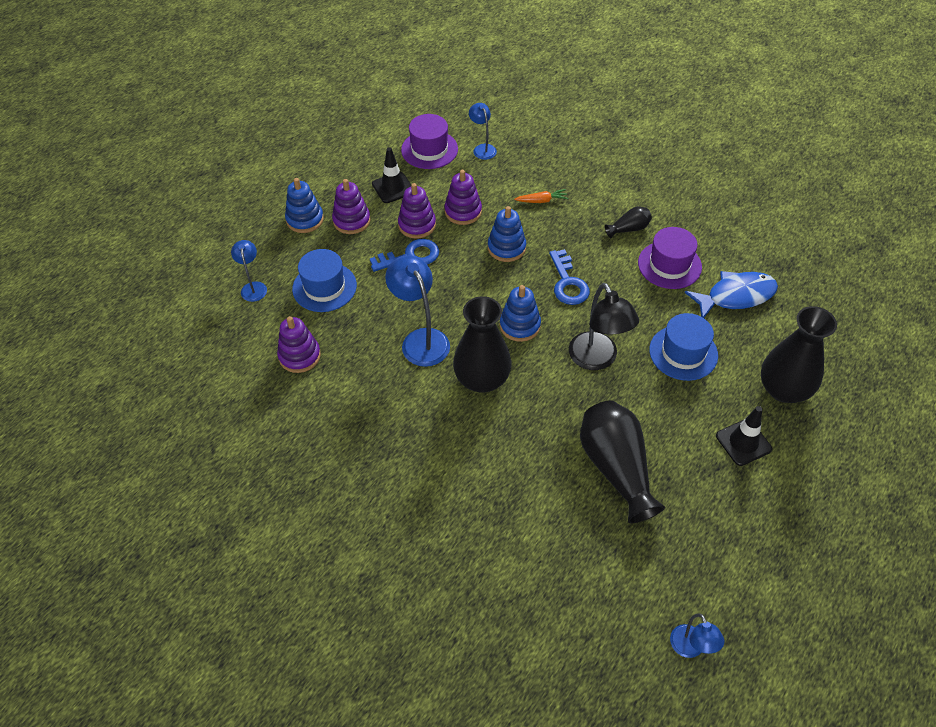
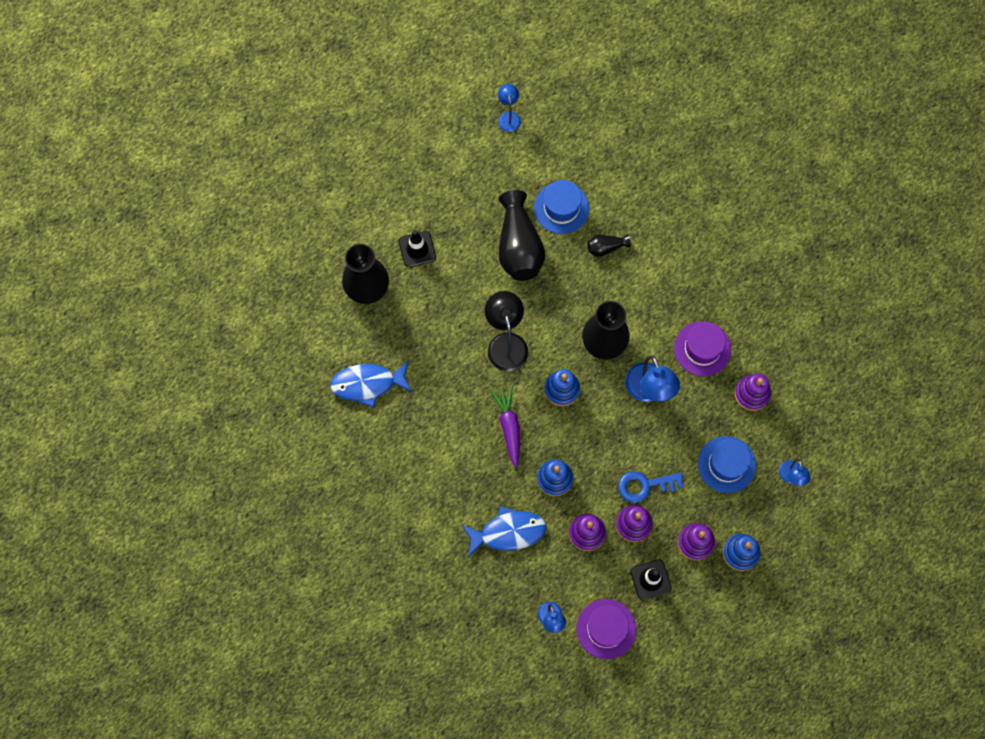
camera: 170 degrees left, 20 degrees up
orange carrot [514,189,568,203] -> blue fish [461,506,546,557]
blue key [549,249,590,305] -> purple carrot [491,386,520,468]
black vase [605,206,652,238] -> black vase moved to [587,234,631,257]
purple hat [638,227,702,289] -> purple hat moved to [674,321,731,376]
blue hat [649,313,718,381] -> blue hat moved to [534,180,590,234]

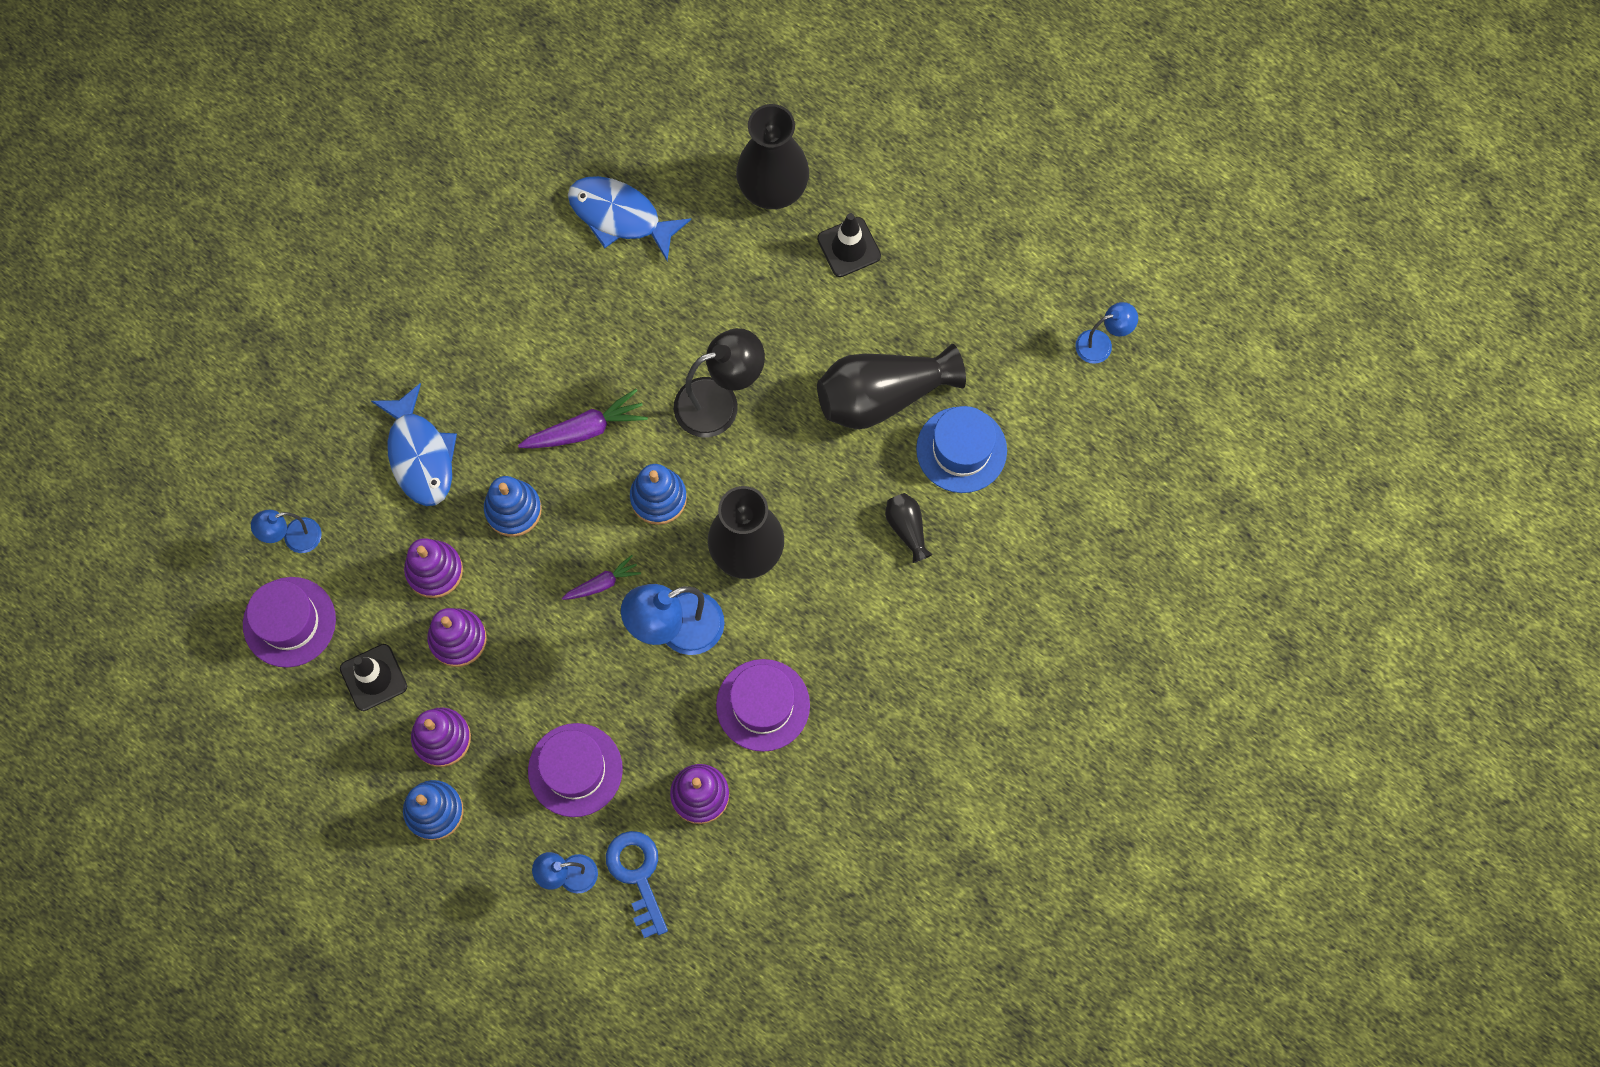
camera: 80 degrees right, 0 degrees up
blue fish [330,360,412,408] -> blue fish turned 45 degrees counterclockwise [568,176,691,261]
blue key [618,471,684,503] -> blue key moved to [606,831,668,938]
blue hat [698,436,756,493] -> purple hat [528,723,623,817]
none -> purple carrot [562,555,641,600]

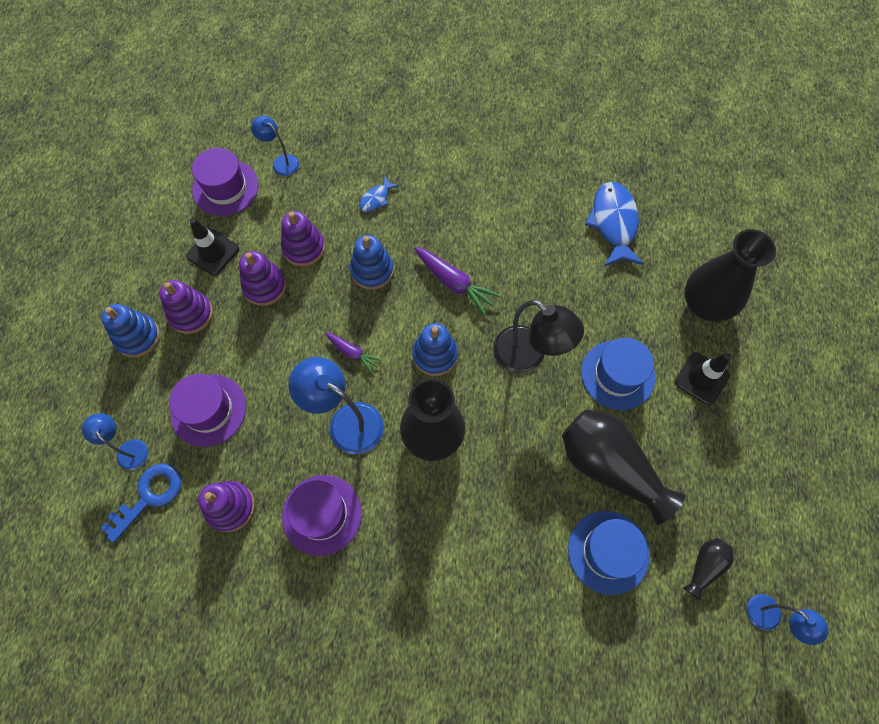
camera: 60 degrees right, 5 degrees down
blue fish [371,383,457,506] -> blue fish [359,177,399,212], size x0.49
black vase [885,493,933,563] -> black vase moved to [683,538,734,601]
none -> blue hat [581,338,655,410]

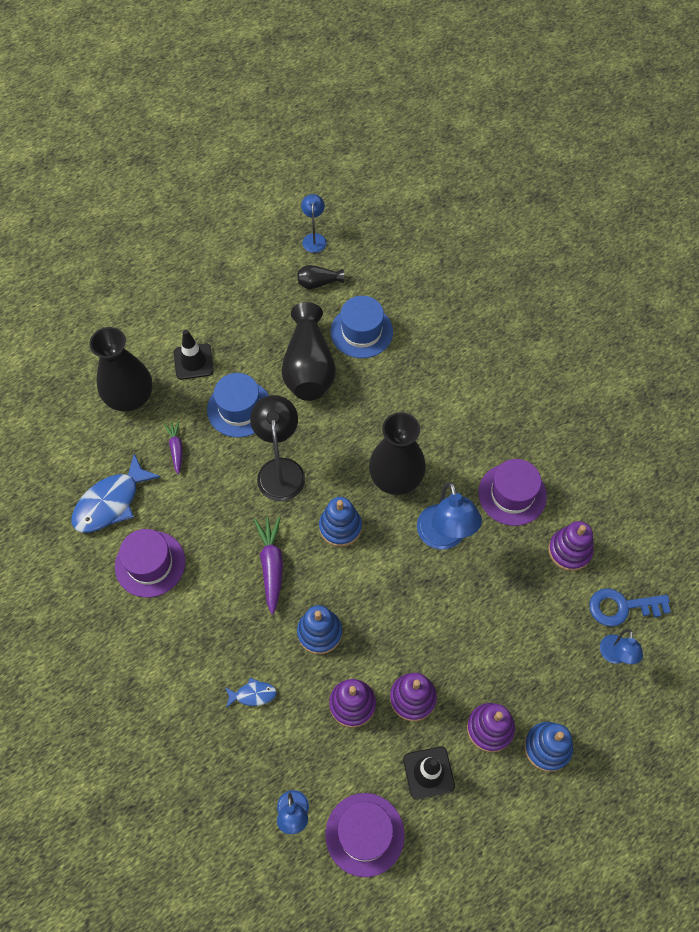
camera: 135 degrees left, 5 degrees down
purple hat [169,374,246,447] -> purple hat moved to [115,529,186,598]
purple carrot [325,332,382,373] -> purple carrot moved to [164,421,183,474]

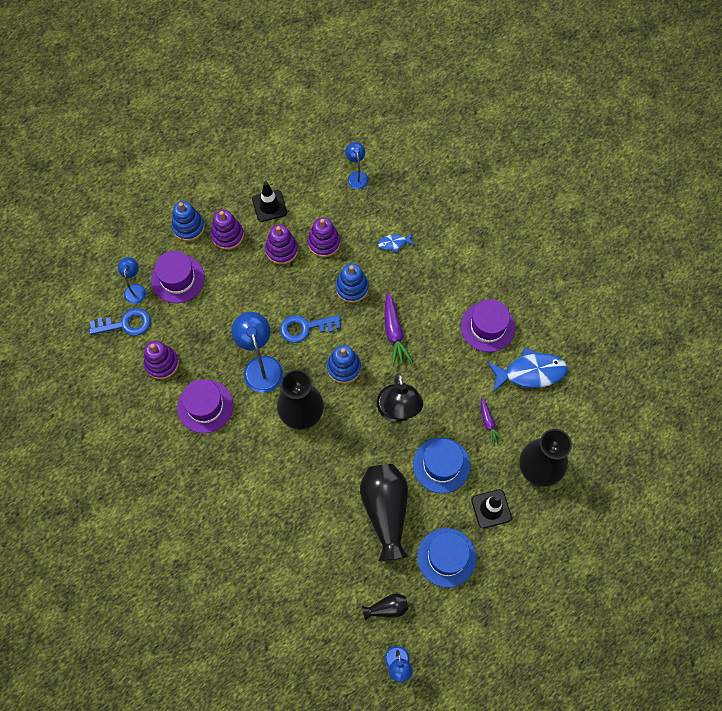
camera: 175 degrees right, 5 degrees up
blue fish [72,453,161,533] -> blue fish turned 45 degrees clockwise [487,348,568,392]
purple hat [325,793,405,877] -> purple hat moved to [151,251,205,303]
blue hat [331,296,393,358] -> blue hat moved to [417,528,477,588]
none -> blue key [280,315,341,343]

